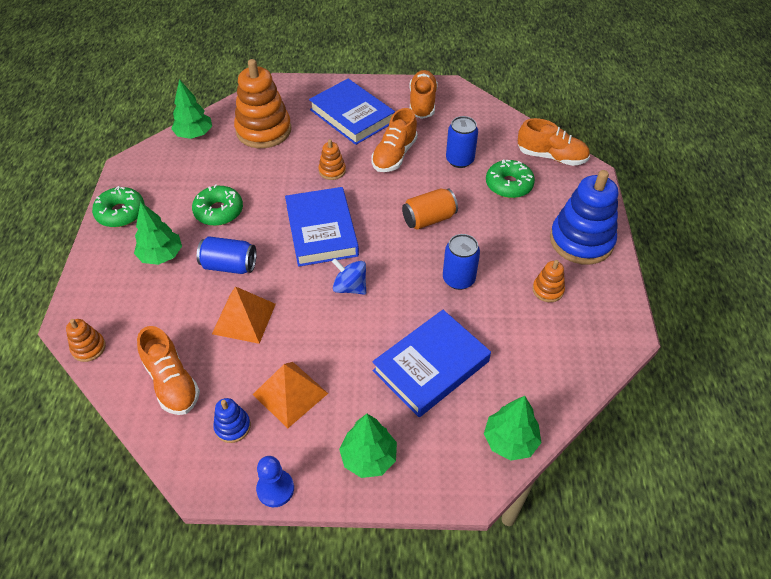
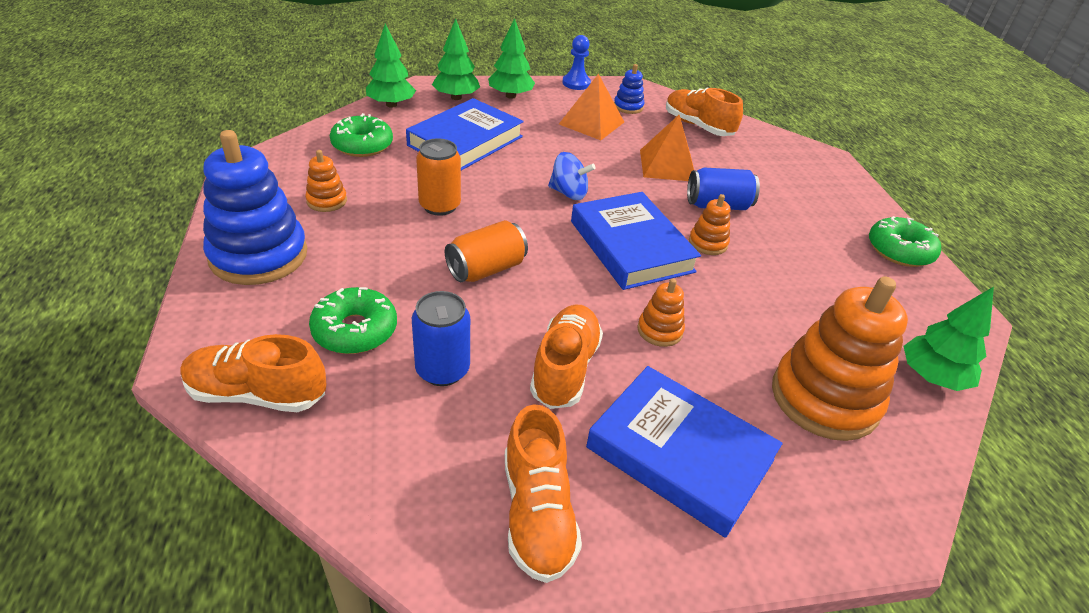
camera: 165 degrees right, 10 degrees down
orange stacking toy [66,319,106,362] -> orange stacking toy moved to [689,194,730,255]
green tree [134,202,182,265] -> green tree moved to [432,18,480,100]
green donut [192,184,243,226] -> green donut moved to [330,113,393,157]
blue can [443,234,480,290] -> orange can [416,139,461,216]

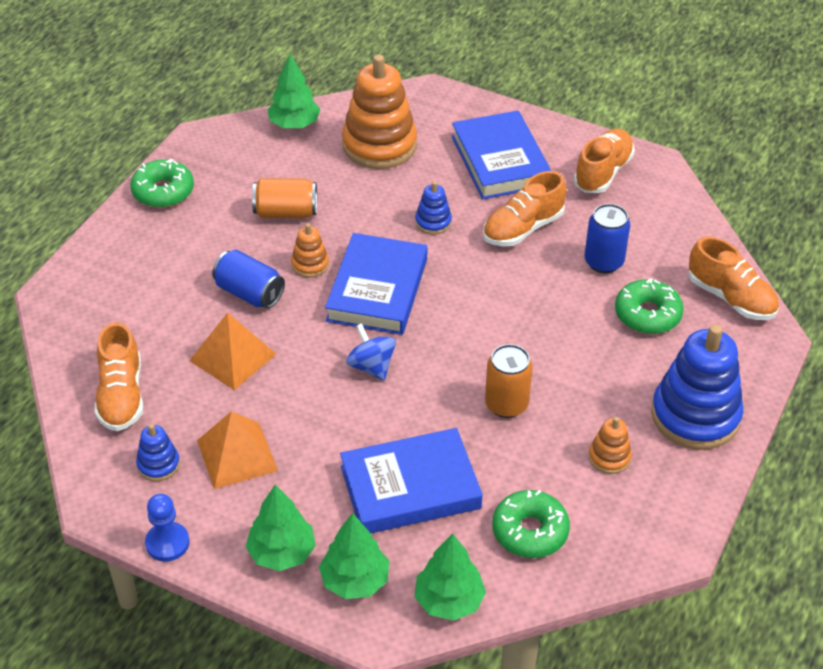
camera: 140 degrees left, 5 degrees up
orange can [445,220,528,282] -> orange can moved to [252,178,317,218]
orange stacking toy [637,278,685,347] -> blue stacking toy [415,181,452,235]

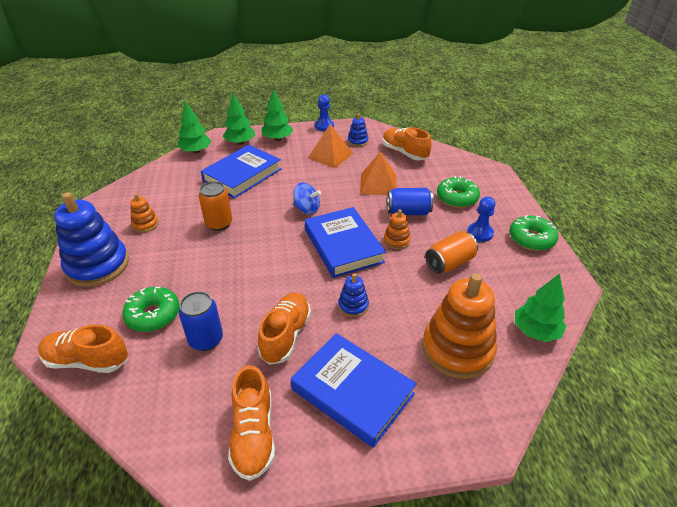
camera: 145 degrees right, 5 degrees down
green donut [492,490,570,558] -> green donut moved to [437,176,480,208]
none -> blue pawn [467,196,496,242]

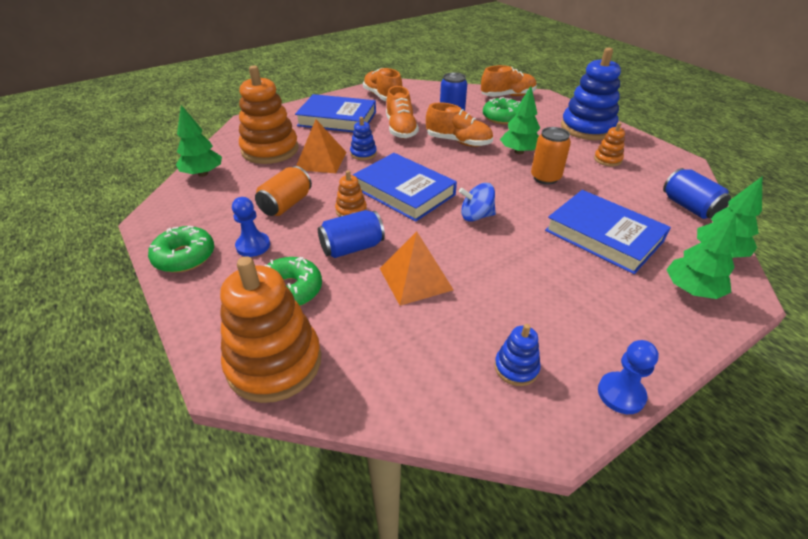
camera: 155 degrees right, 0 degrees up
blue book [201,145,281,198] -> blue book turned 60 degrees counterclockwise [545,190,671,274]
green tree [262,90,293,141] -> green tree moved to [500,86,540,154]
orange pyramid [308,124,354,168] -> orange pyramid moved to [296,119,347,173]
orange shoe [382,127,431,160] -> orange shoe moved to [426,103,493,147]
none -> orange stacking toy [220,256,321,403]
none -> blue can [663,168,731,219]

